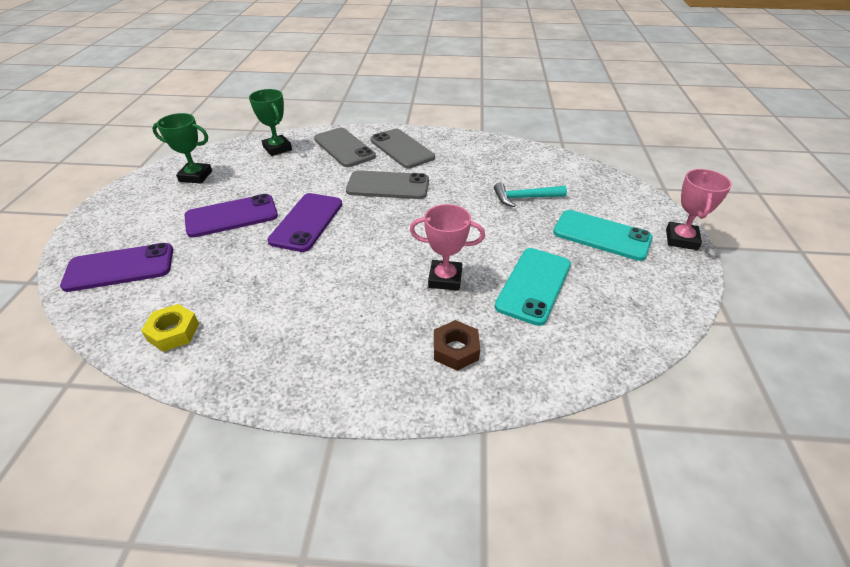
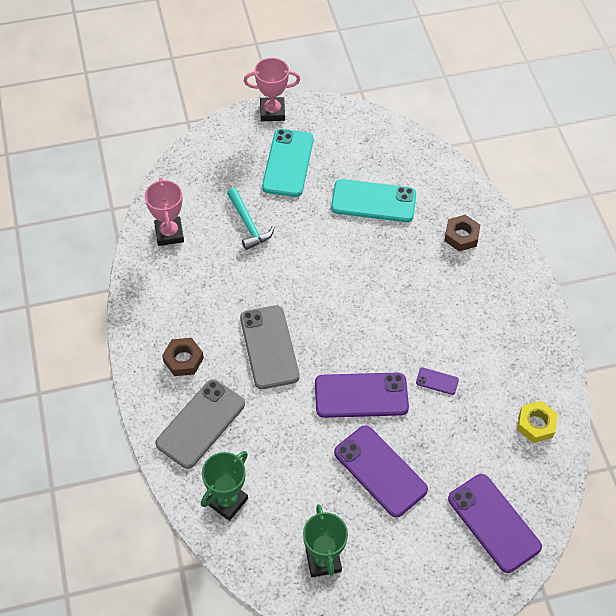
camera: 110 degrees left, 15 degrees up
grey phone [370,129,435,168] -> brown nut [162,338,204,376]
pink trophy [410,204,485,291] -> pink trophy moved to [145,178,184,246]
none -> purple phone [416,368,459,395]

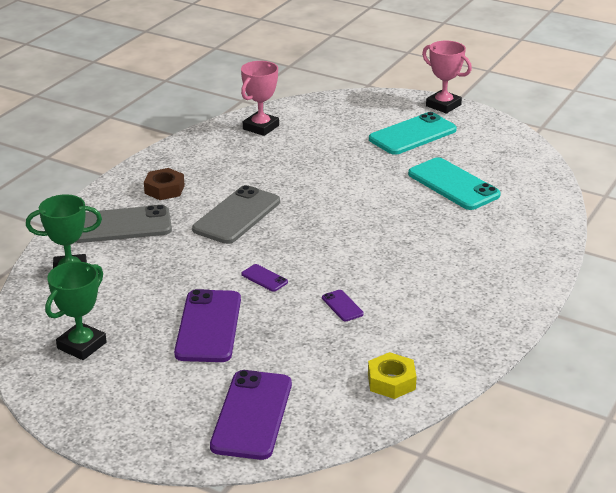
camera: 45 degrees right, 25 degrees down
turquoise hammer [227,188,275,250] -> none
purple phone [315,372,409,418] -> purple phone [241,264,288,292], size x0.44
brown nut [444,215,480,251] -> none

